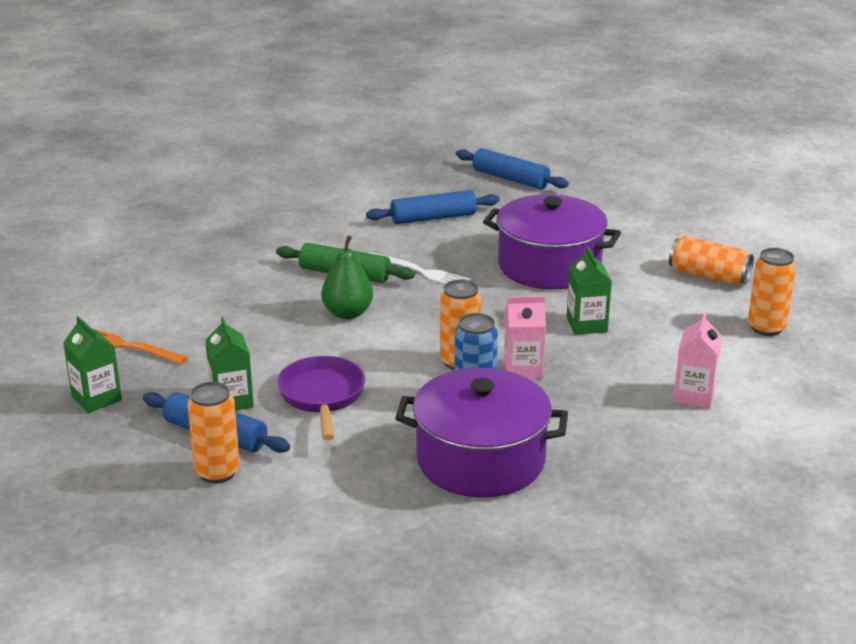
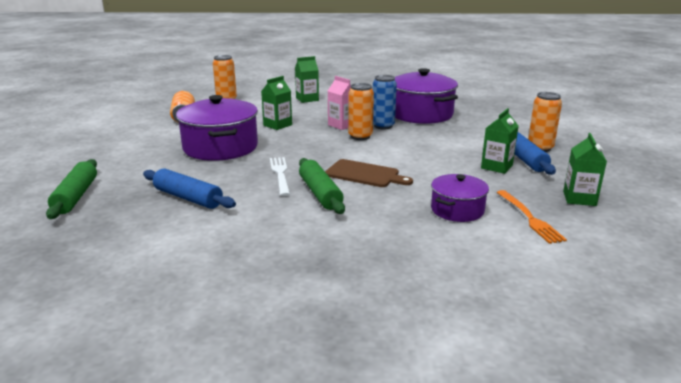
camera: 130 degrees left, 5 degrees down
purple pan [277,356,365,440] -> none
green pear [321,235,373,319] -> brown cutting board [325,159,413,187]
blue rolling pin [456,148,569,189] -> green rolling pin [46,159,97,219]
pink carton [673,312,722,409] -> green carton [295,56,319,103]
none -> purple pot [431,174,489,222]

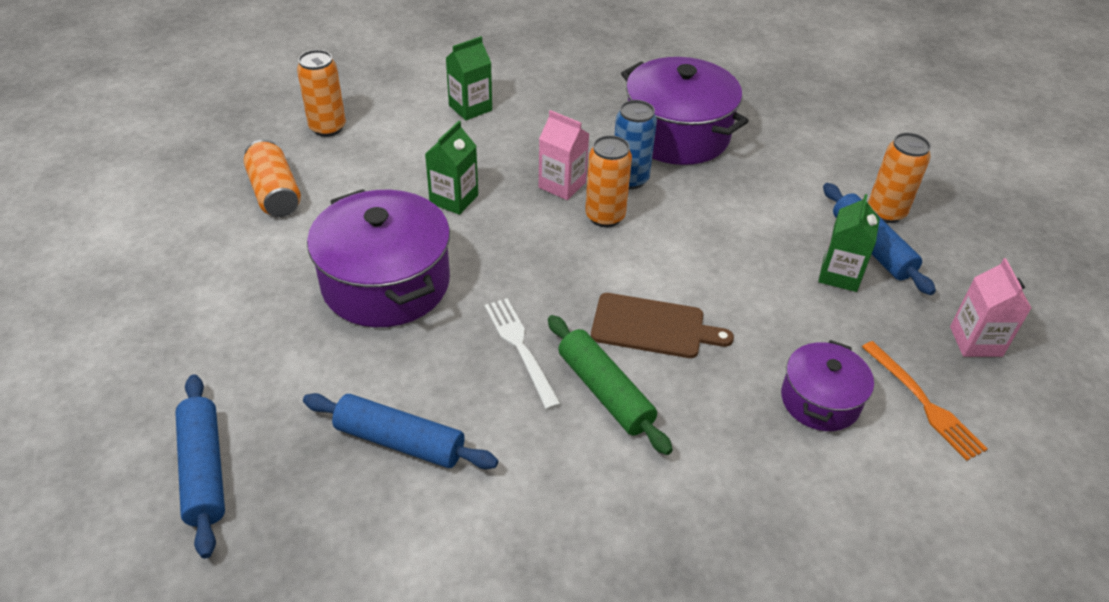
camera: 15 degrees left, 20 degrees up
green rolling pin [46,159,97,219] -> blue rolling pin [175,374,225,558]
green carton [563,133,607,206] -> pink carton [950,258,1032,357]

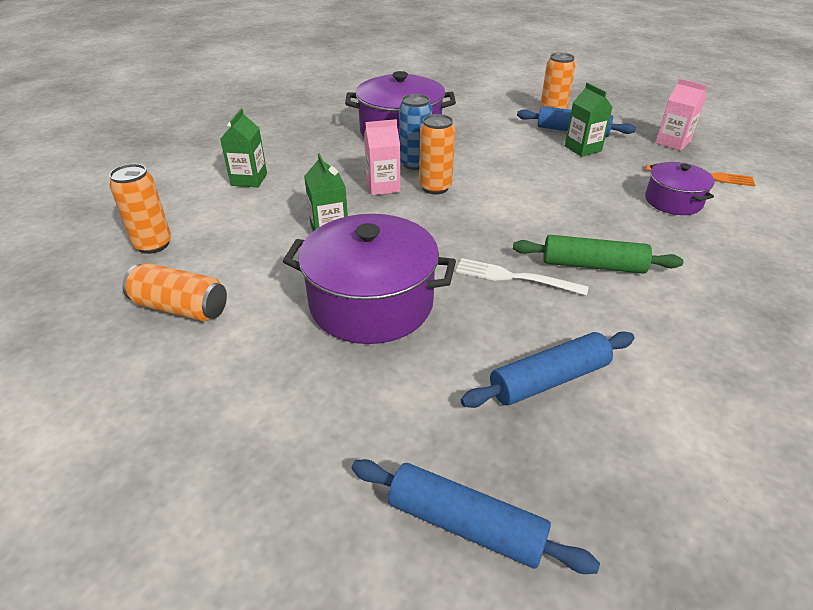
camera: 45 degrees left, 5 degrees down
brown cutting board [591,293,734,358] -> none

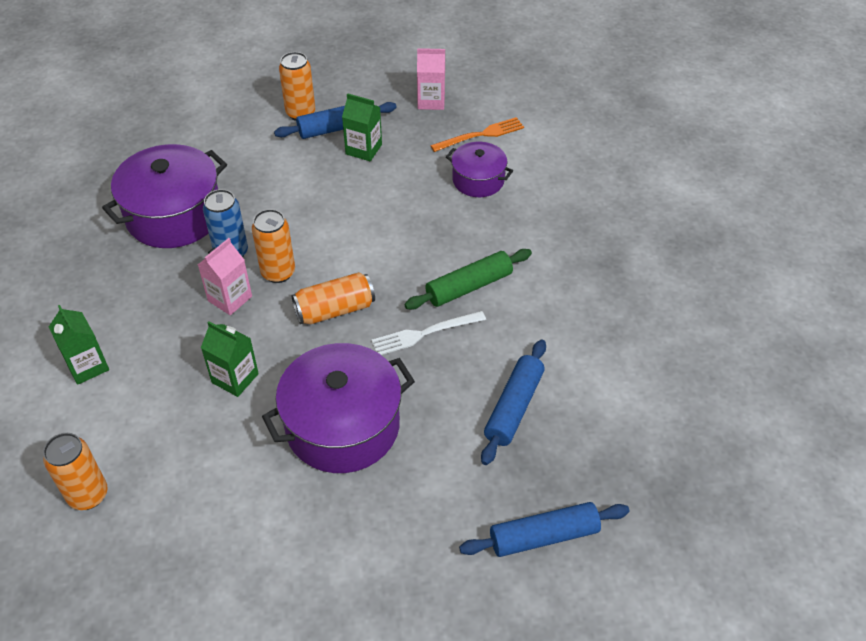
camera: 40 degrees left, 10 degrees up
orange can [122,263,227,322] -> orange can moved to [291,272,375,324]

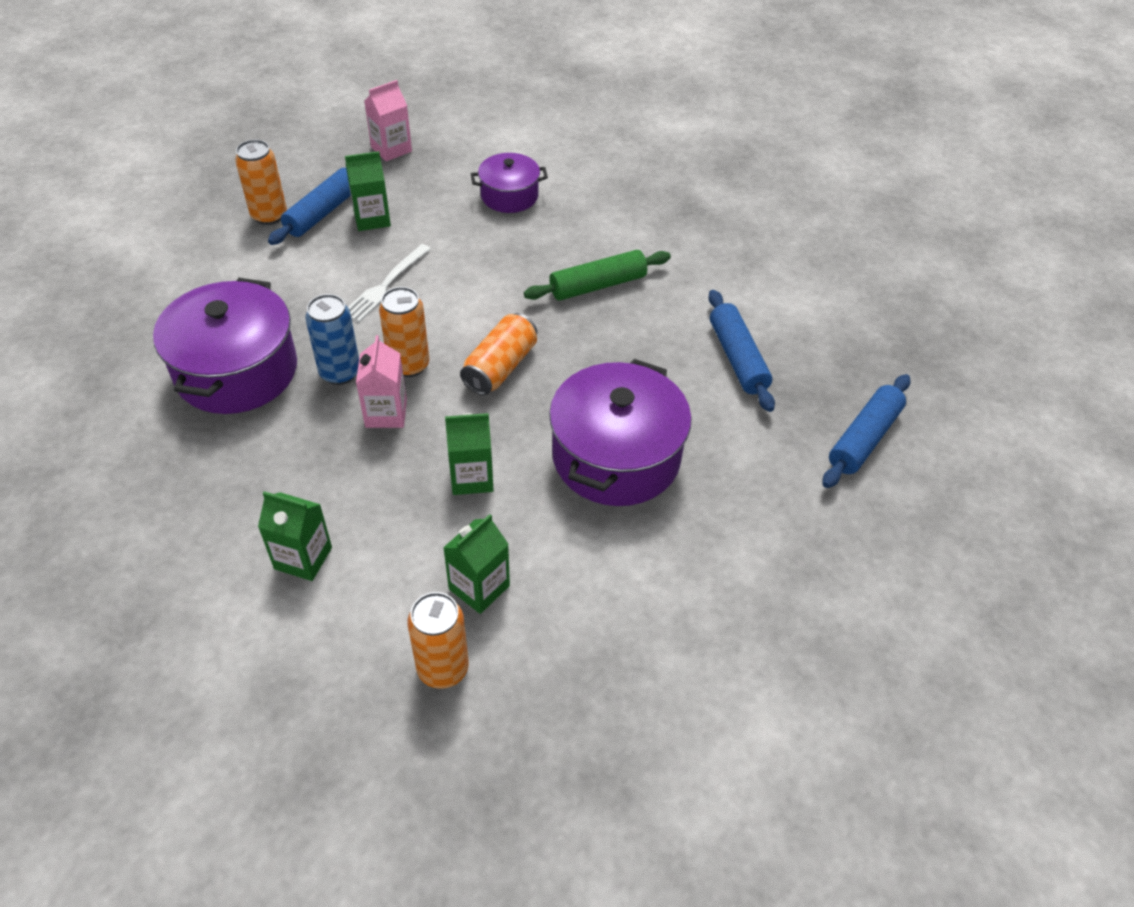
camera: 40 degrees left, 0 degrees up
white fork [371,311,486,355] -> white fork moved to [348,244,431,322]
green rolling pin [404,249,532,310] -> green rolling pin turned 45 degrees clockwise [524,250,671,301]
orange fork [430,117,524,152] -> none
none -> green carton [443,514,510,614]

